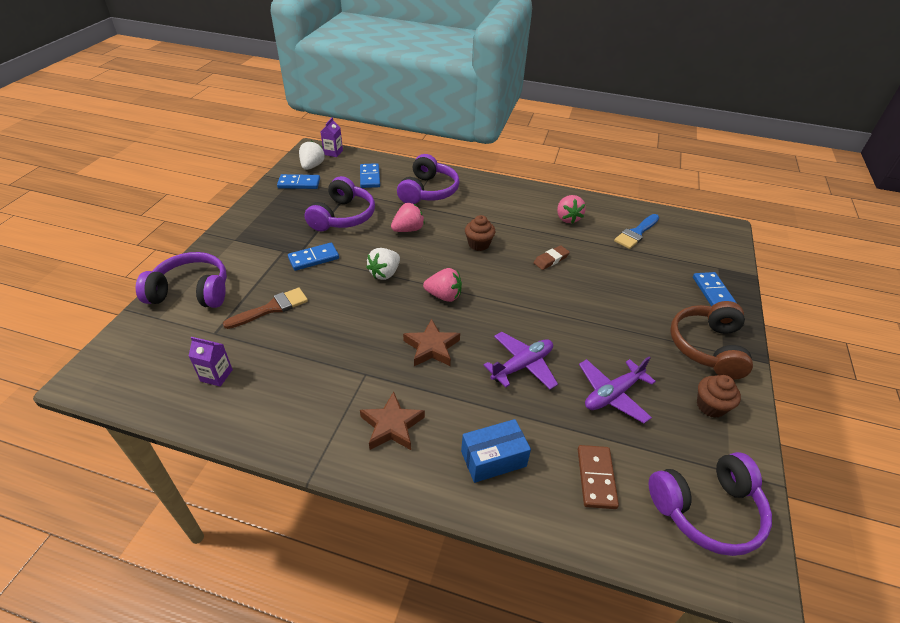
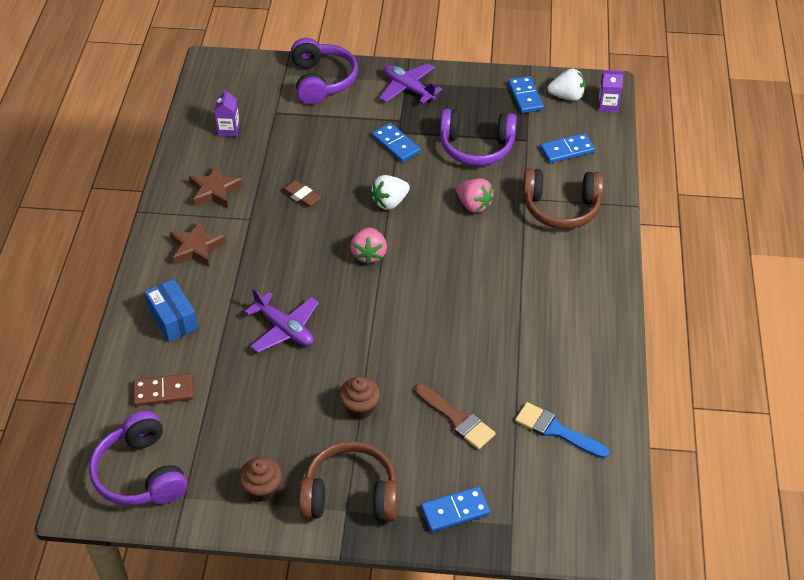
camera: 80 degrees right, 5 degrees up
brown brush [223,288,308,329] -> brown brush moved to [415,384,496,449]
white strawberry [366,248,400,280] -> white strawberry turned 60 degrees counterclockwise [371,175,410,210]
purple headphones [397,154,460,204] -> brown headphones [523,168,604,229]
brown star [403,319,460,366] -> brown star moved to [189,164,243,208]
brown cupcake [465,215,495,251] -> brown cupcake moved to [339,377,380,419]
brown eraser [533,245,570,270] -> brown eraser moved to [282,180,321,207]
pink strawberry [557,195,586,224] -> none
purple plane [579,357,656,423] -> purple plane moved to [380,63,443,104]

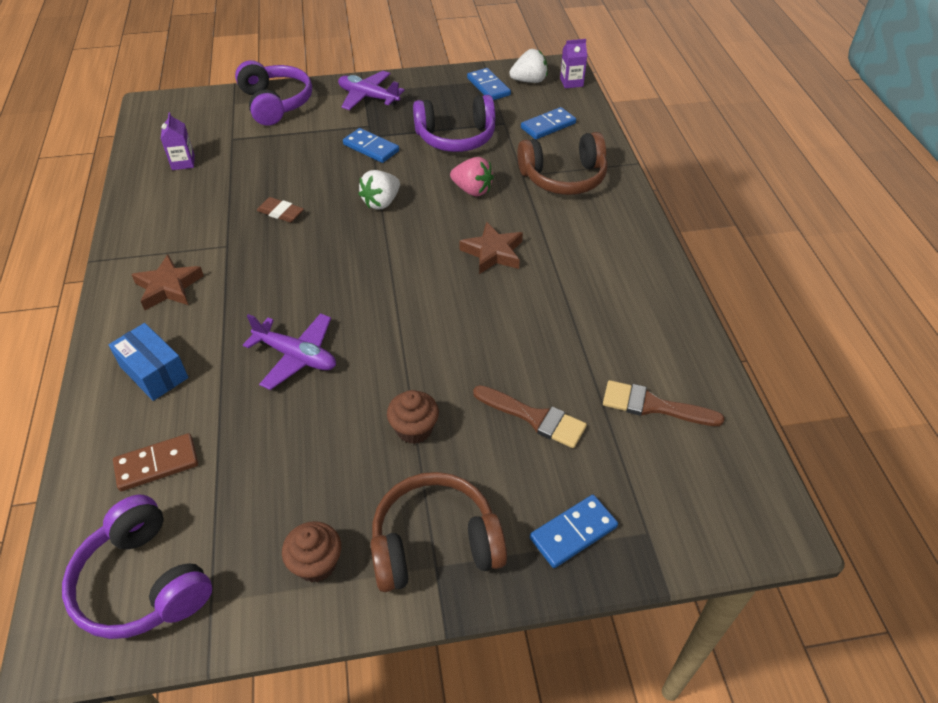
camera: 15 degrees left, 0 degrees up
brown star [189,164,243,208] -> brown star moved to [460,222,523,274]
pink strawberry [350,227,387,265] -> none
blue brush [515,402,609,459] -> brown brush [603,380,725,426]

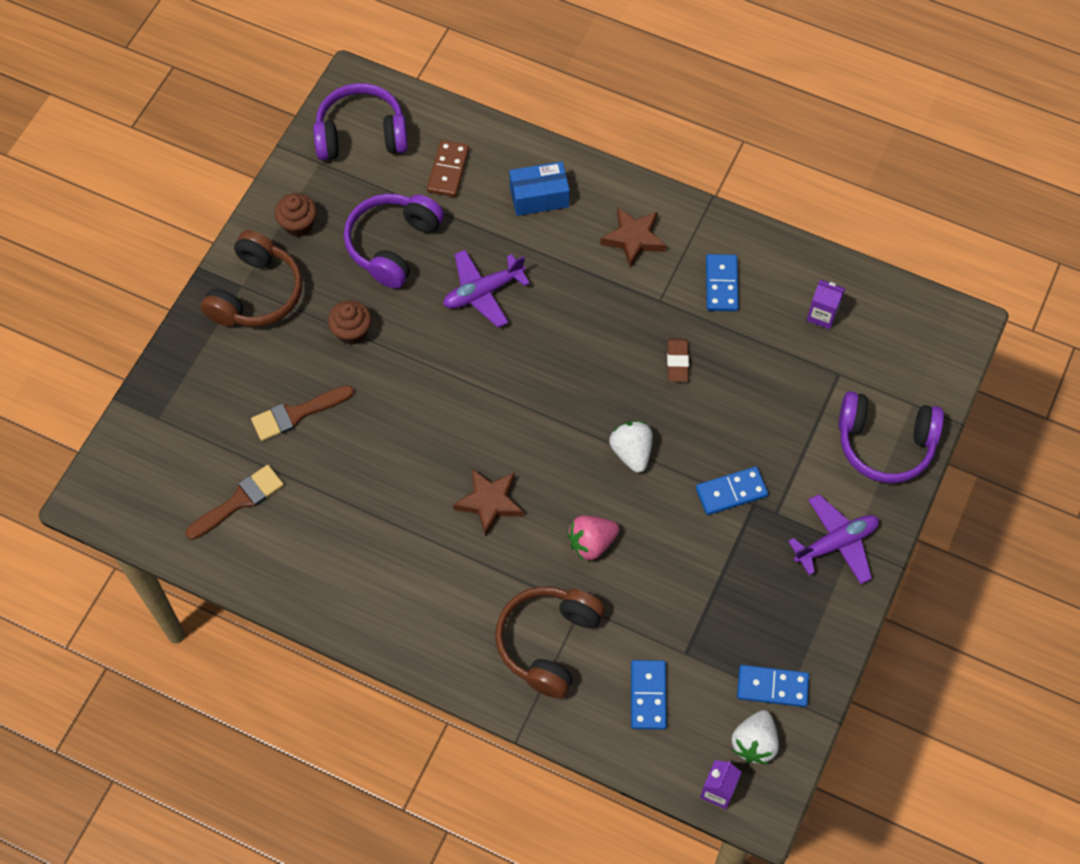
camera: 125 degrees right, 15 degrees up
brown eraser [257,197,304,223] -> brown eraser turned 60 degrees counterclockwise [667,338,689,381]
purple headphones [413,95,495,152] -> purple headphones moved to [344,194,444,289]
blue domino [530,495,618,568] -> blue domino moved to [706,254,739,311]

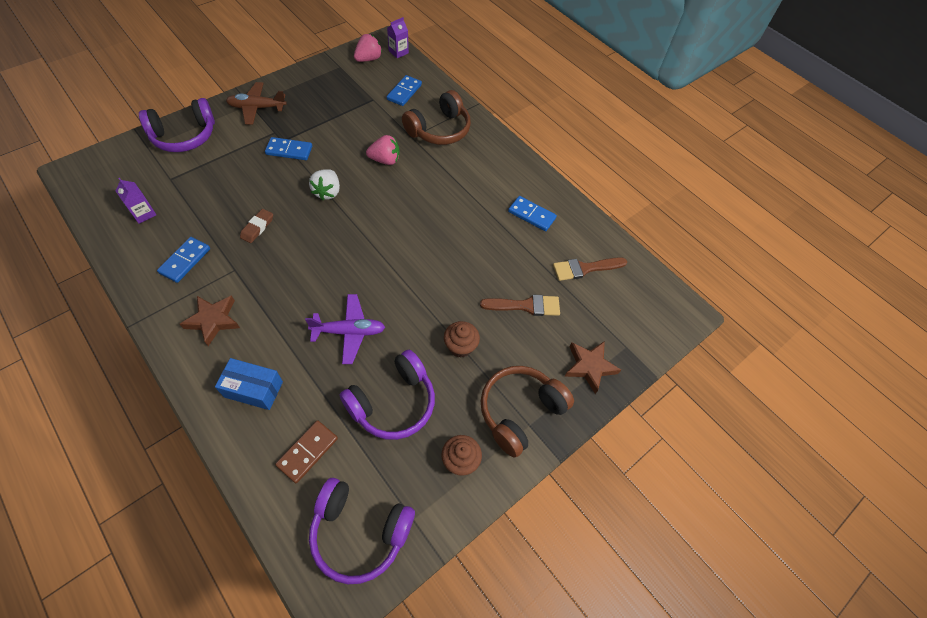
camera: 160 degrees left, 5 degrees down
brown star [453,469,524,536] -> brown star moved to [564,341,621,394]
white strawberry [732,710,779,764] -> pink strawberry [354,34,382,62]
blue domino [737,665,809,707] -> blue domino moved to [508,196,557,231]
purple plane [788,494,879,584] -> brown plane [226,82,287,125]
purple headphones [839,391,944,483] -> purple headphones turned 120 degrees clockwise [139,98,215,152]

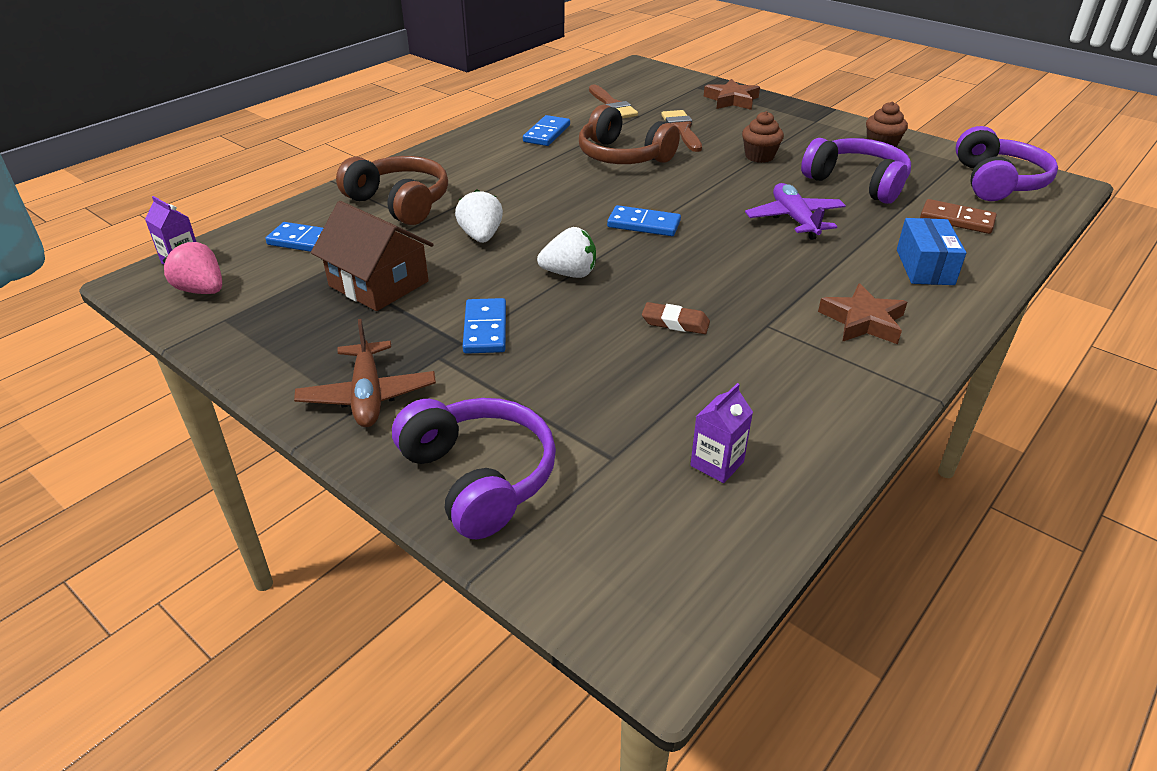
camera: 95 degrees left, 20 degrees down
blue domino [157,237,210,283] -> blue domino moved to [607,205,681,236]
pink strawberry [366,135,400,165] -> white strawberry [455,190,503,243]
brown headphones [481,366,574,458] -> brown headphones moved to [579,105,680,164]
none -> brown house [311,201,434,311]

